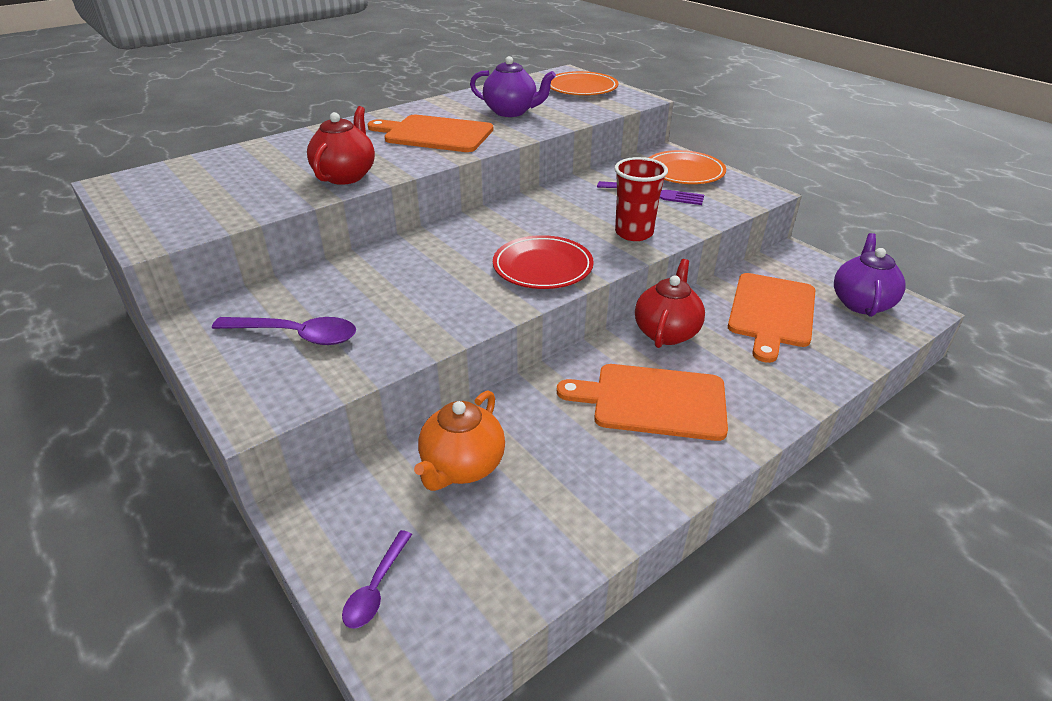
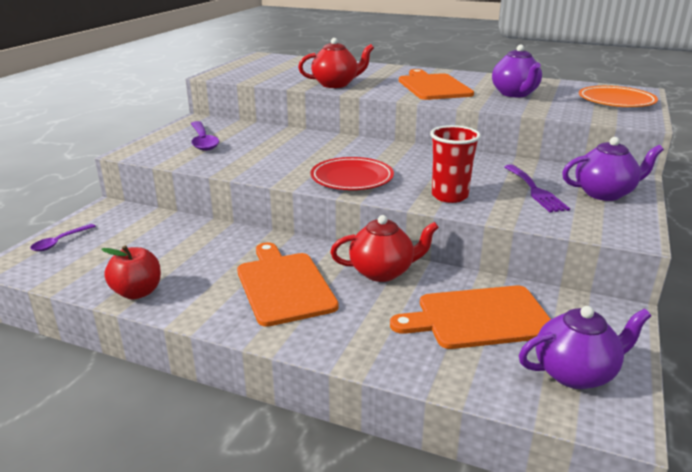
camera: 60 degrees right, 10 degrees down
purple spoon [342,530,412,629] -> purple spoon turned 45 degrees counterclockwise [30,224,96,251]
orange teapot [414,390,505,491] -> none
orange plate [649,150,726,184] -> purple teapot [562,137,664,201]
none -> red apple [101,245,161,300]

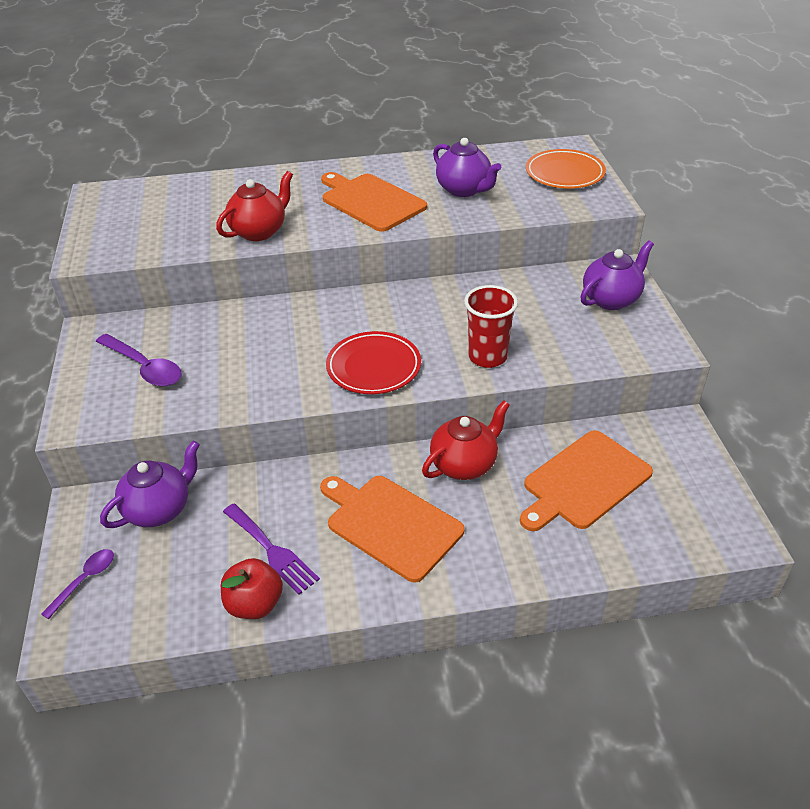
camera: 30 degrees left, 15 degrees up
purple spoon [30,224,96,251] -> purple spoon turned 150 degrees counterclockwise [41,549,114,619]
purple fork [504,164,570,212] -> purple fork moved to [223,504,320,595]
purple teapot [519,306,651,389] -> purple teapot moved to [100,441,200,528]

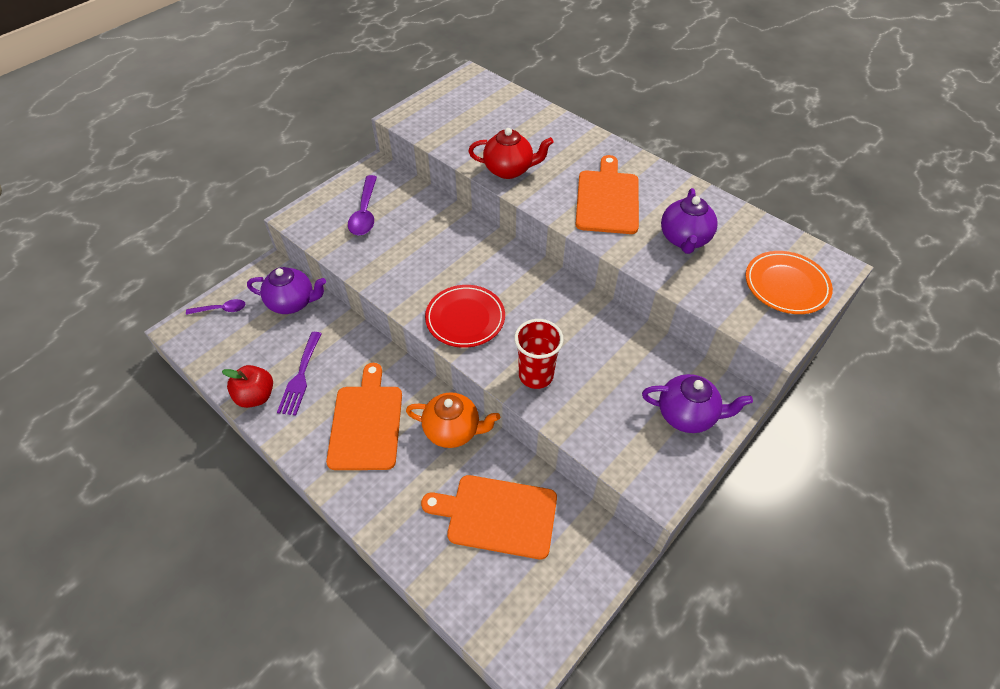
camera: 50 degrees right, 10 degrees up
red teapot [422,400,510,480] -> orange teapot [406,392,500,448]

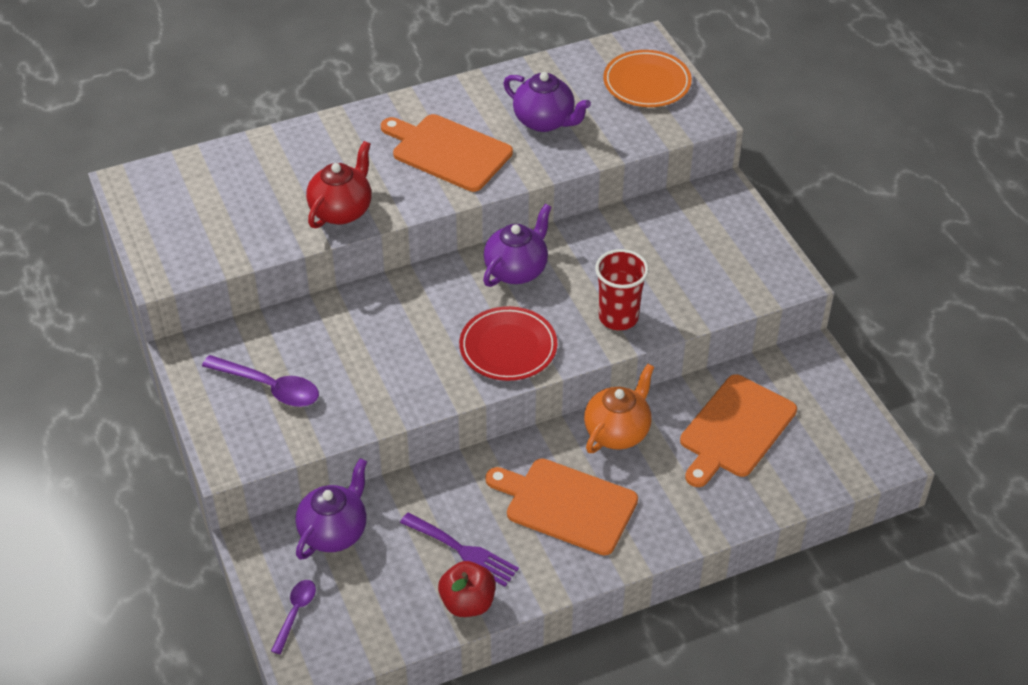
camera: 65 degrees left, 5 degrees down
purple teapot [642,374,753,433] -> purple teapot moved to [483,204,552,287]

